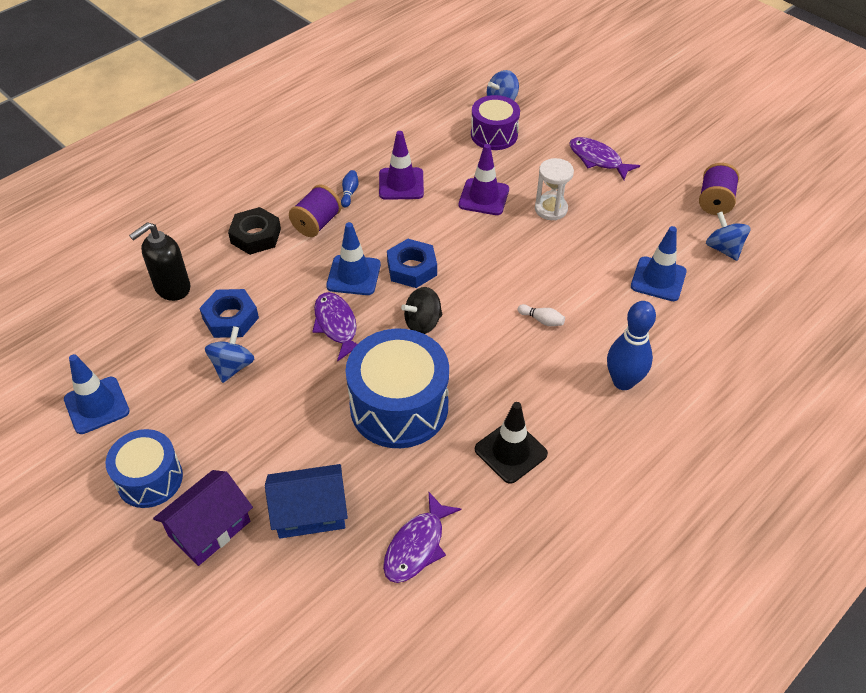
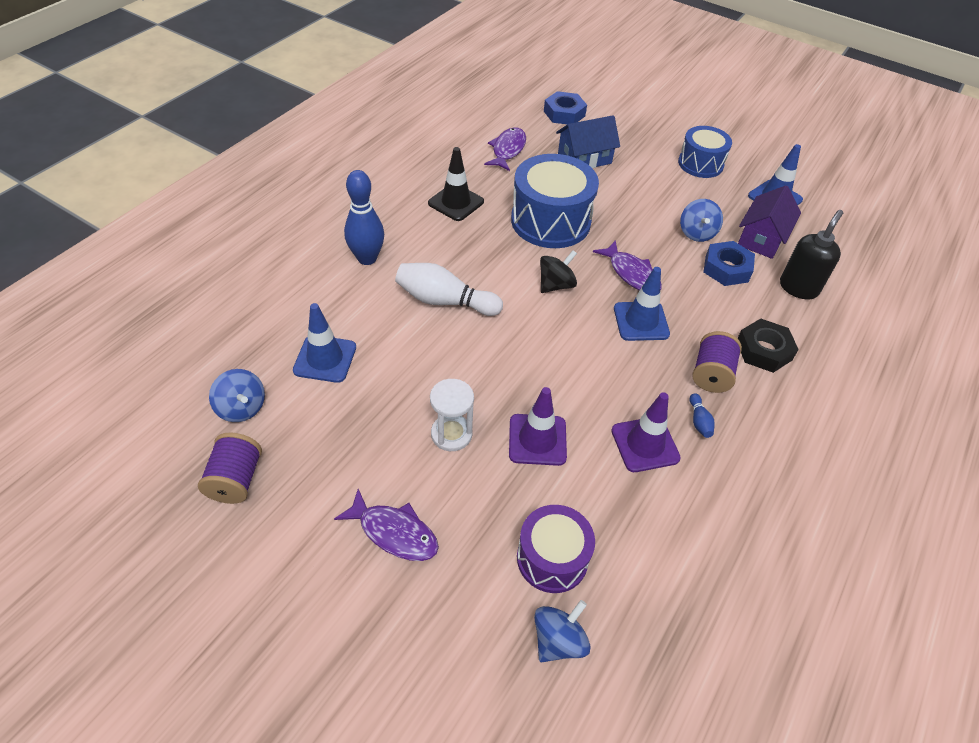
camera: 165 degrees right, 0 degrees up
purple house [153,470,253,566] -> purple house moved to [738,185,801,259]
blue nut [387,239,437,288] -> blue nut moved to [544,91,587,124]
white bowling pin [518,304,565,326] -> white bowling pin [395,263,503,316], size x2.25

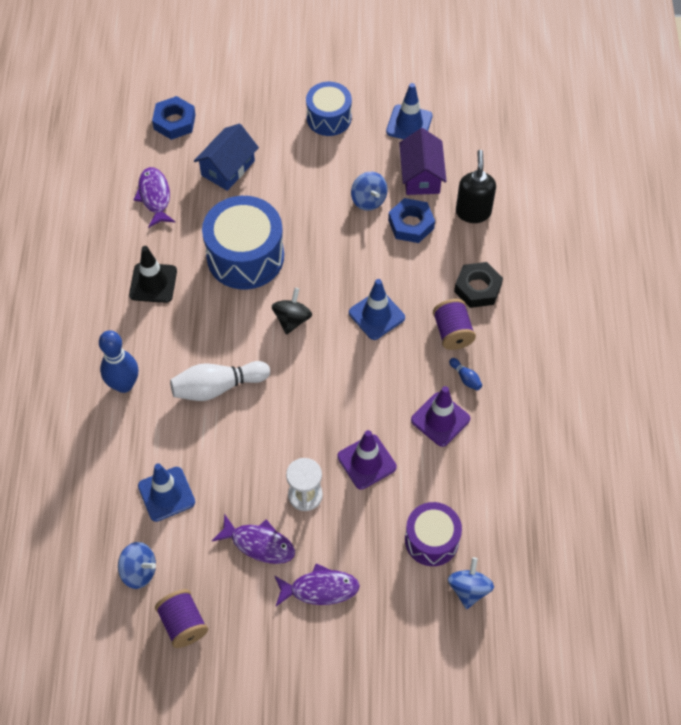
camera: 30 degrees left, 10 degrees up
purple fish [593,240,662,291] -> purple fish moved to [212,514,295,564]

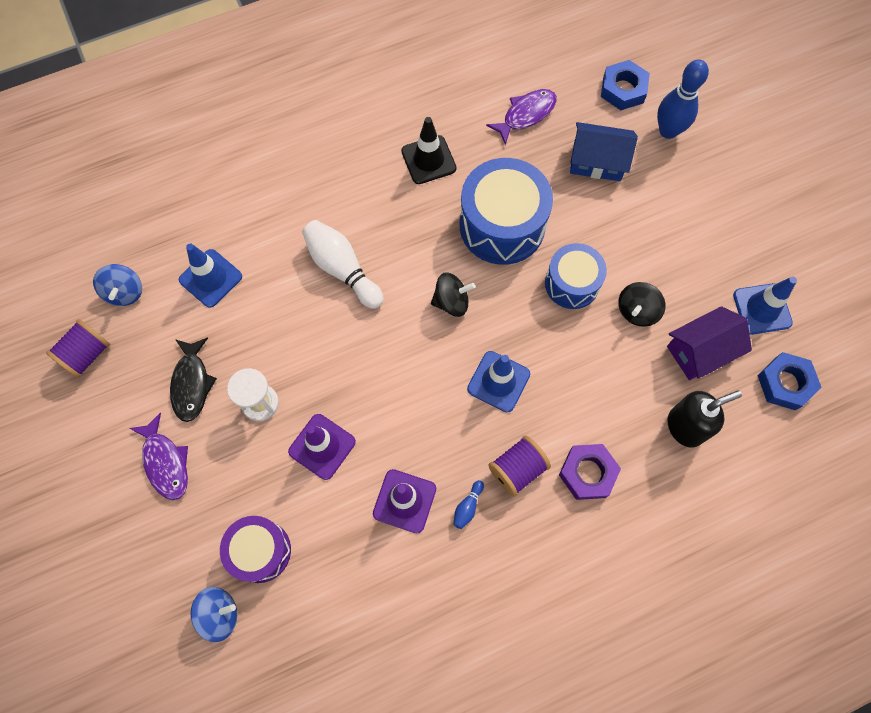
camera: 65 degrees right, 10 degrees up
blue bowling pin [99,330,138,393] -> blue bowling pin moved to [657,60,709,139]
purple fish [212,514,295,564] -> black fish [170,337,217,422]
blue drum [306,82,352,136] -> blue drum moved to [545,243,607,309]
blue spinning top [351,172,388,211] -> black spinning top [618,282,666,327]
blue nut [388,198,435,243] -> blue nut moved to [757,352,821,410]
black nut [454,262,503,308] -> purple nut [559,444,621,500]

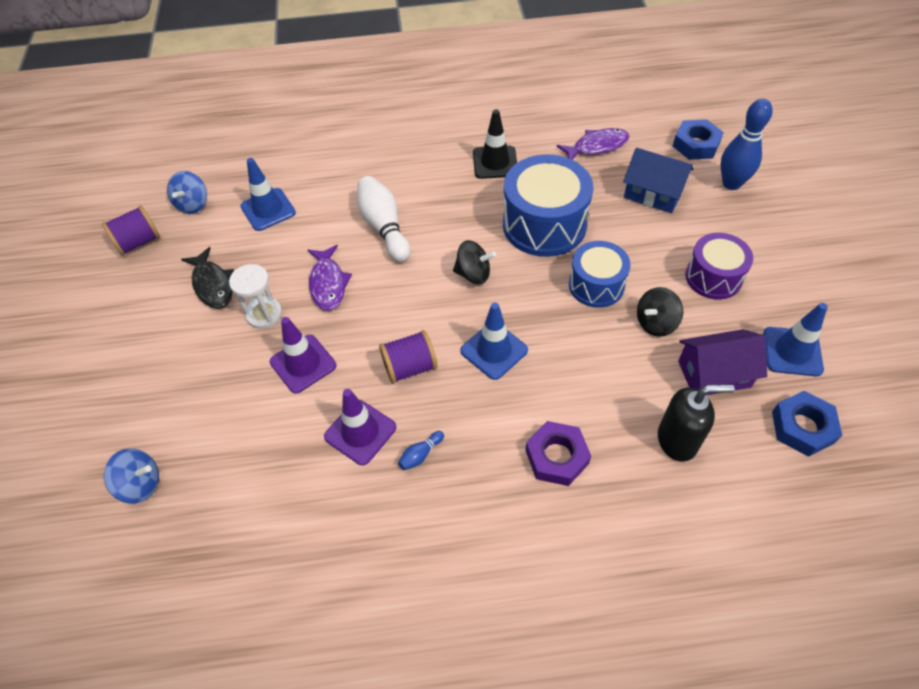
camera: 20 degrees right, 15 degrees down
purple fish [129,413,188,500] -> purple fish moved to [308,245,352,311]
black fish [170,337,217,422] -> black fish turned 45 degrees counterclockwise [181,247,234,309]
purple drum [220,516,291,583] -> purple drum moved to [685,233,753,299]
purple spool [488,436,551,497] -> purple spool moved to [379,330,438,384]

